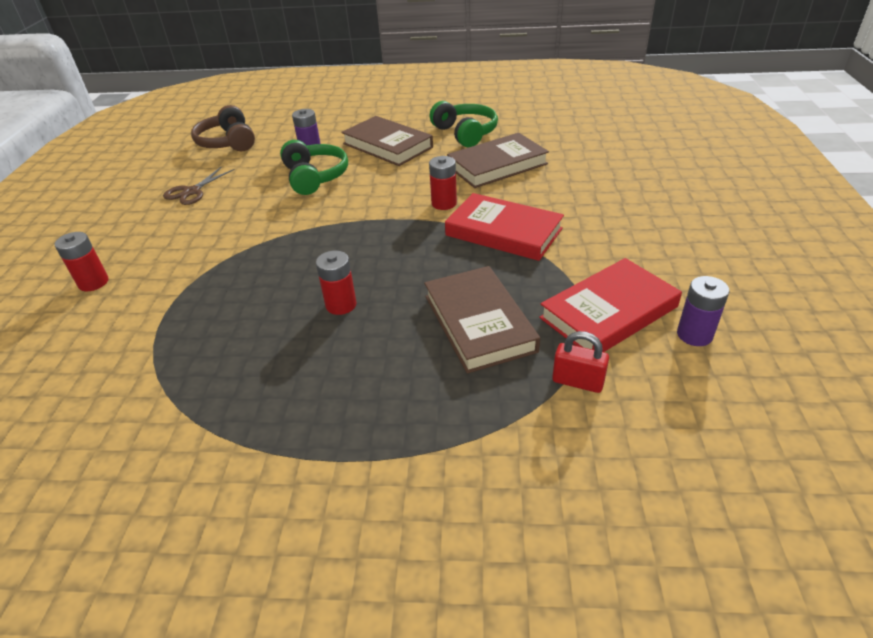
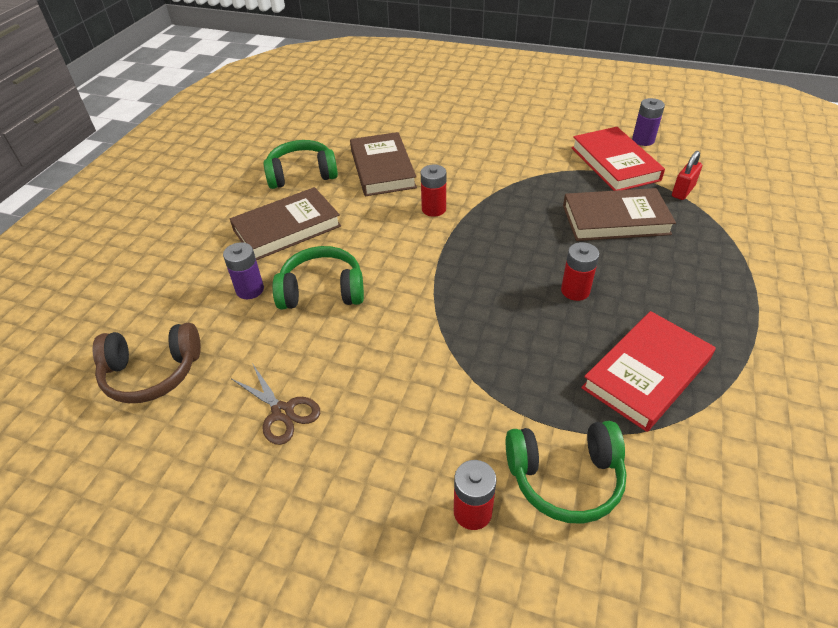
camera: 75 degrees left, 5 degrees up
red book [445,193,564,261] -> red book moved to [581,311,716,432]
none -> green headphones [506,421,627,524]

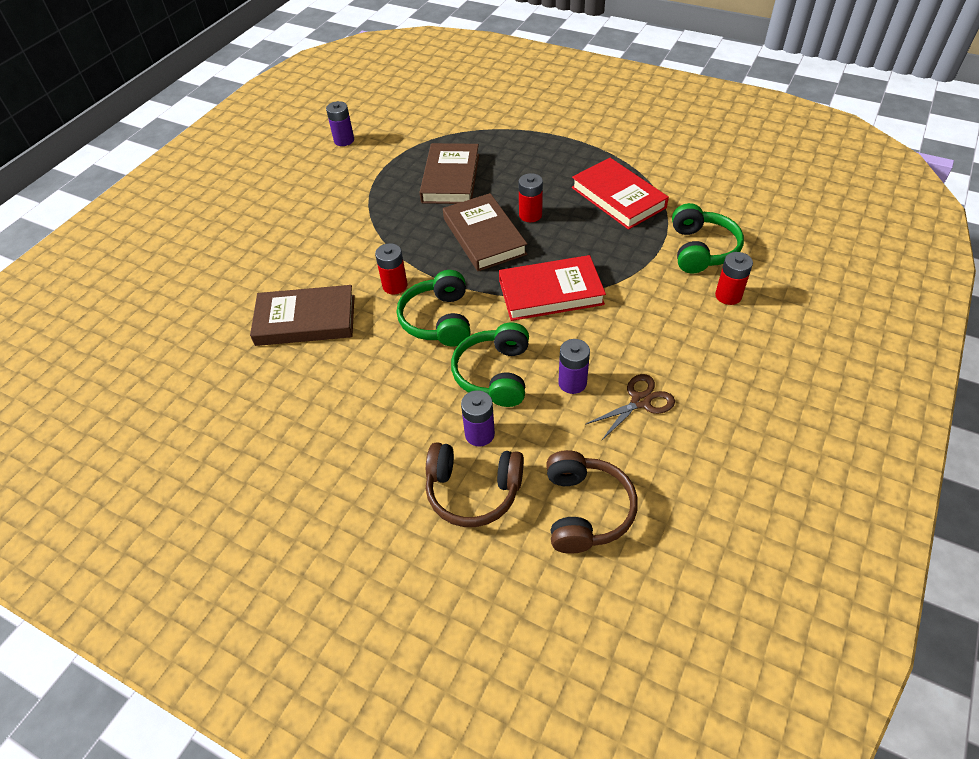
camera: 80 degrees left, 5 degrees up
brown book [230,187,341,260] -> brown book moved to [443,193,527,271]
green headphones [263,140,338,189] -> green headphones moved to [397,270,470,346]
red book [571,127,665,191] -> red book moved to [499,255,606,321]
red padlock [672,151,702,200] -> none
none -> brown headphones [426,442,524,527]
none -> purple battery [558,339,590,394]

